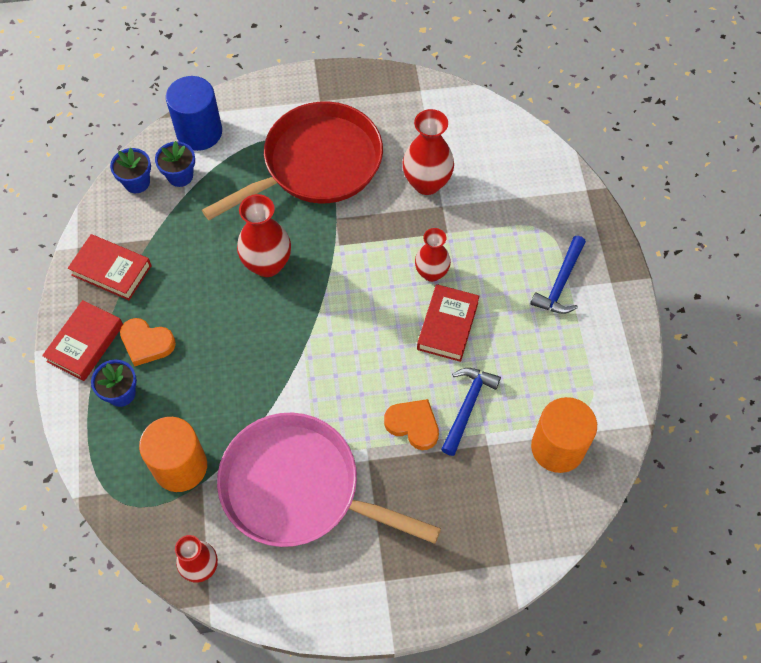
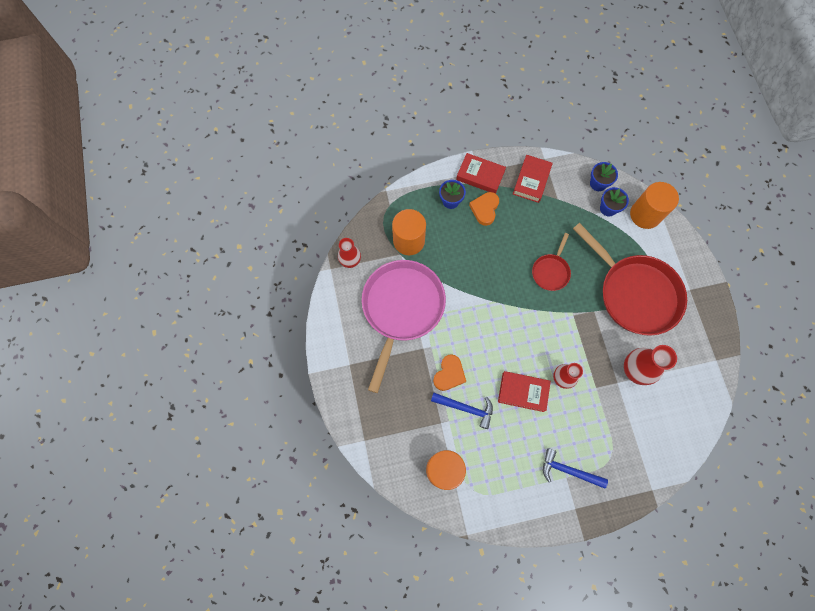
camera: 85 degrees right, 10 degrees up
blue cylinder [166,76,222,151] -> orange cylinder [630,182,679,229]
red vase [237,194,291,277] -> red pan [532,233,571,291]

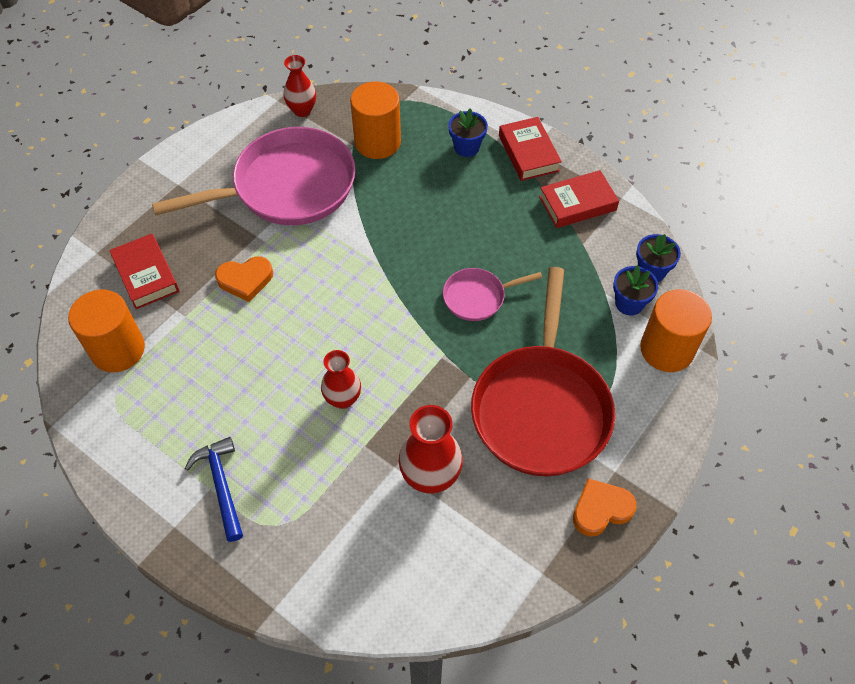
camera: 50 degrees right, 15 degrees down
blue hammer [431,393,493,429] -> none
orange heart [469,192,499,226] -> orange heart moved to [573,478,637,537]
red book [498,371,551,412] -> red book moved to [109,234,179,309]
red pan [532,233,571,291] -> pink pan [443,268,543,321]

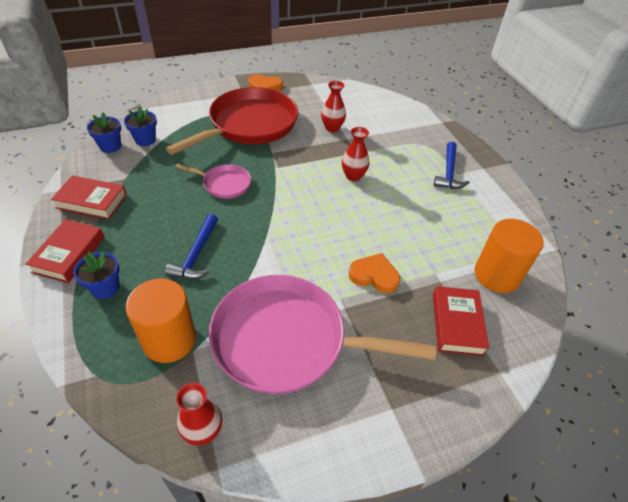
camera: 150 degrees left, 10 degrees down
red vase [399,405,463,494] -> red vase [321,81,346,132], size x0.67
orange cylinder [640,289,712,372] -> none
none -> blue hammer [165,214,218,279]

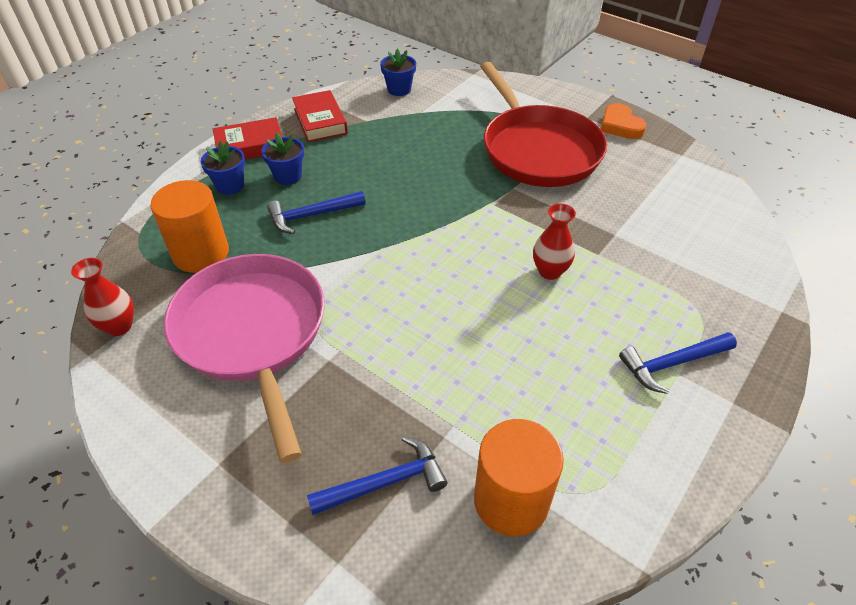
camera: 60 degrees right, 0 degrees up
blue flower pot [124,106,157,146] -> blue flower pot moved to [261,132,304,185]
red pan [166,87,298,155] -> red pan turned 60 degrees clockwise [480,62,607,187]
pink pan [176,164,251,199] -> none
red vase [321,81,346,132] -> none
orange heart [349,253,400,294] -> none
red book [433,286,489,356] -> blue hammer [307,436,447,515]

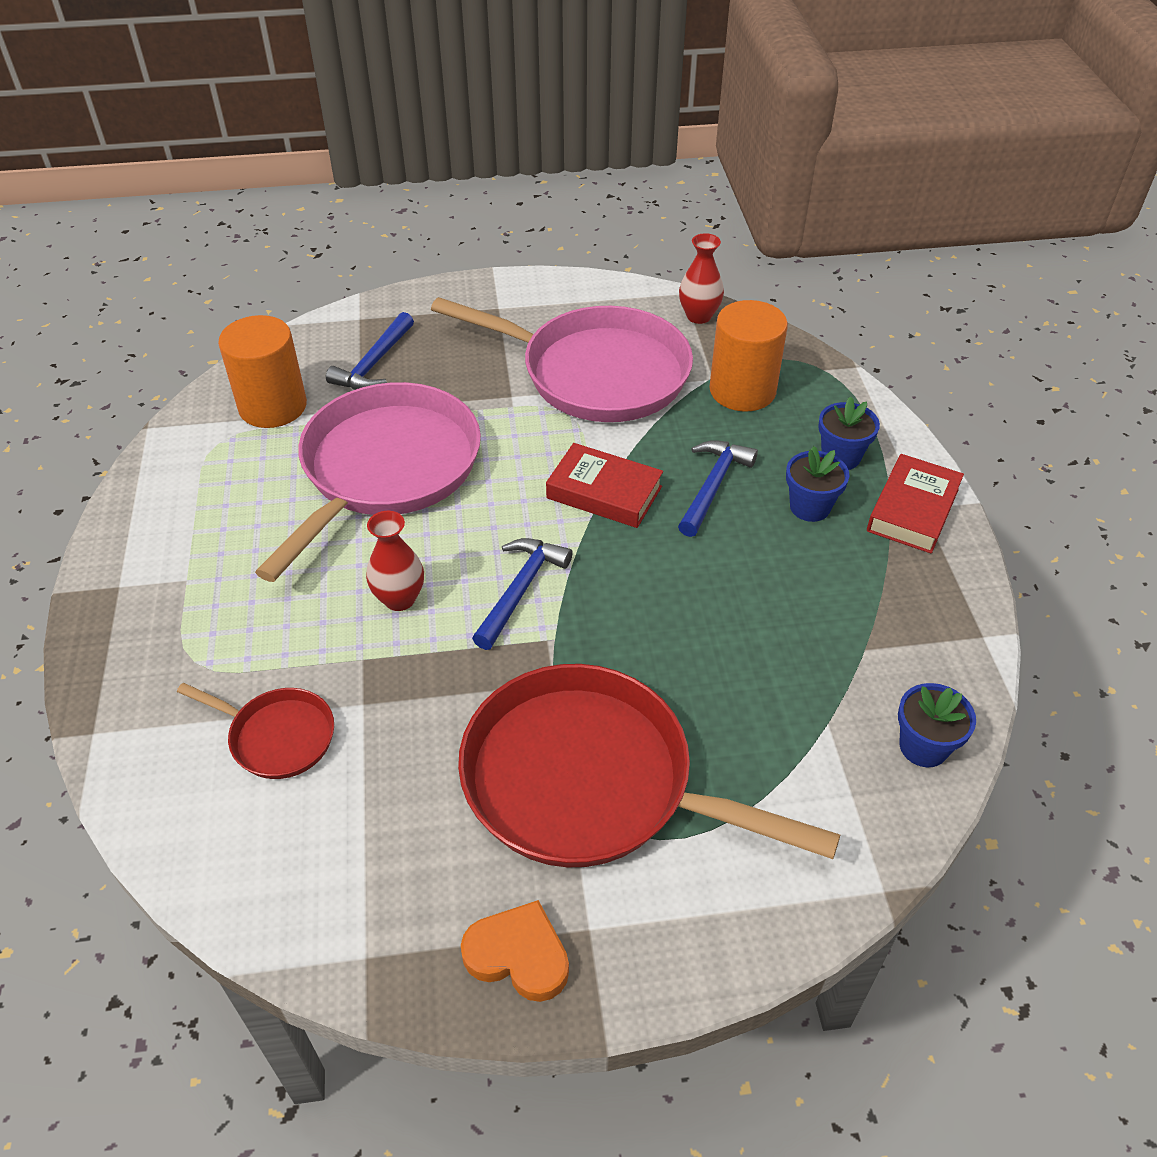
camera: 135 degrees right, 0 degrees up
red book [292,90,348,142] -> red book moved to [546,443,663,528]
blue hammer [619,332,737,394] -> blue hammer moved to [472,538,573,650]
none -> red pan [177,683,334,779]
none -> pink pan [255,382,481,582]

